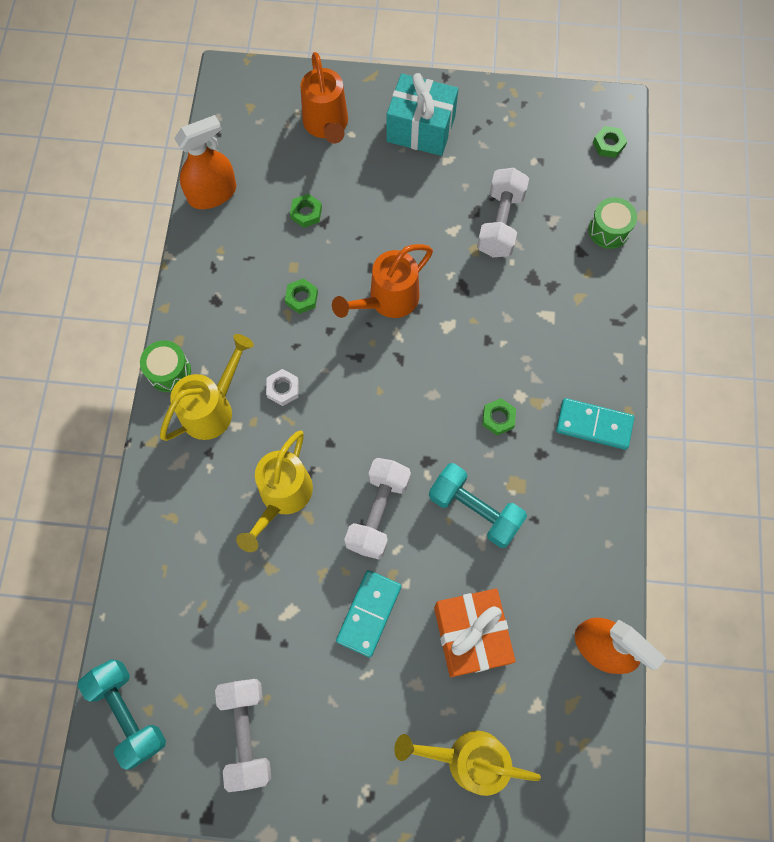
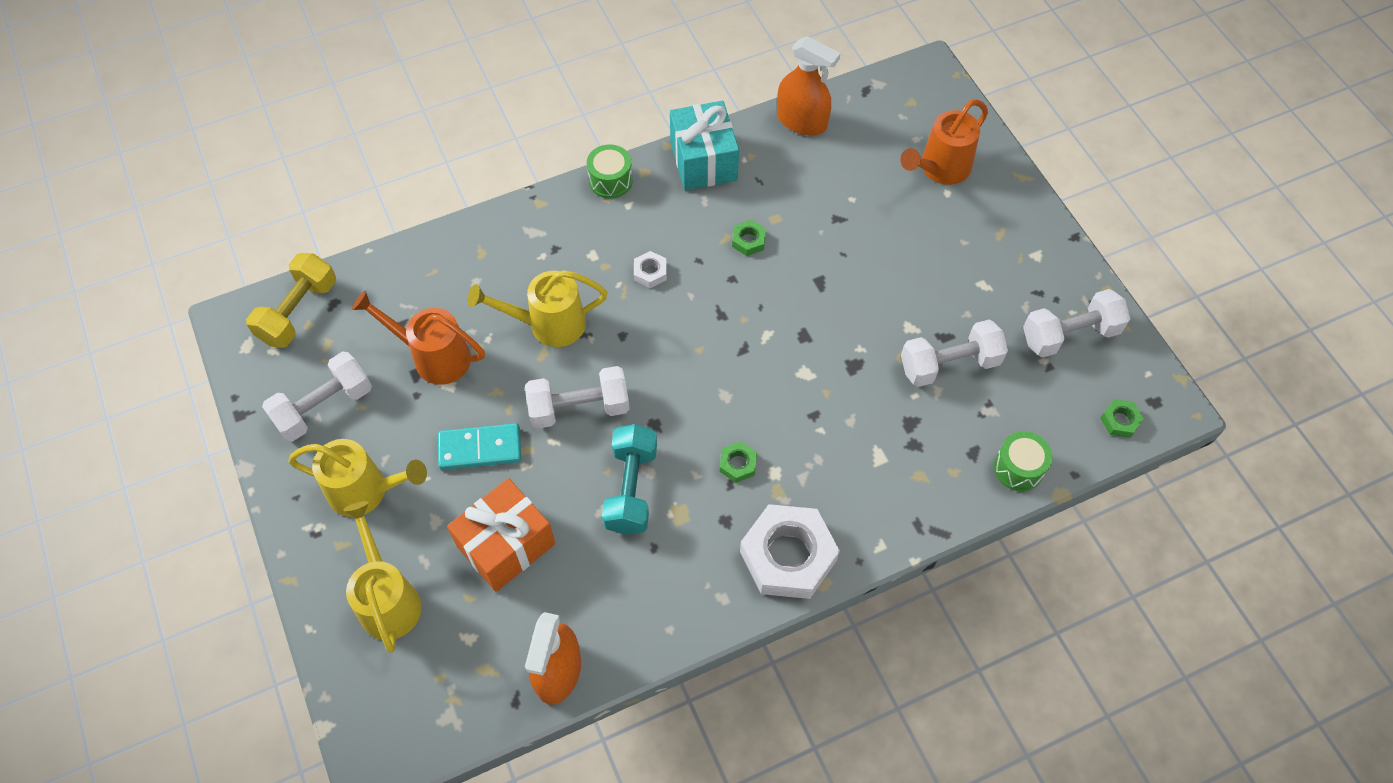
camera: 60 degrees right, 10 degrees down
turquoise dumbbell [78,659,166,770] -> yellow dumbbell [246,253,336,348]
yellow watering can [160,334,254,441] -> yellow watering can moved to [288,439,427,517]
green nut [290,194,322,228] -> none
orange watering can [332,244,433,318] -> orange watering can moved to [352,291,485,385]
turquoise gift [387,73,458,156] -> turquoise gift moved to [670,101,739,190]
turquoise domino [556,398,634,450] -> white nut [740,504,840,599]
none -> white dumbbell [1023,289,1130,357]

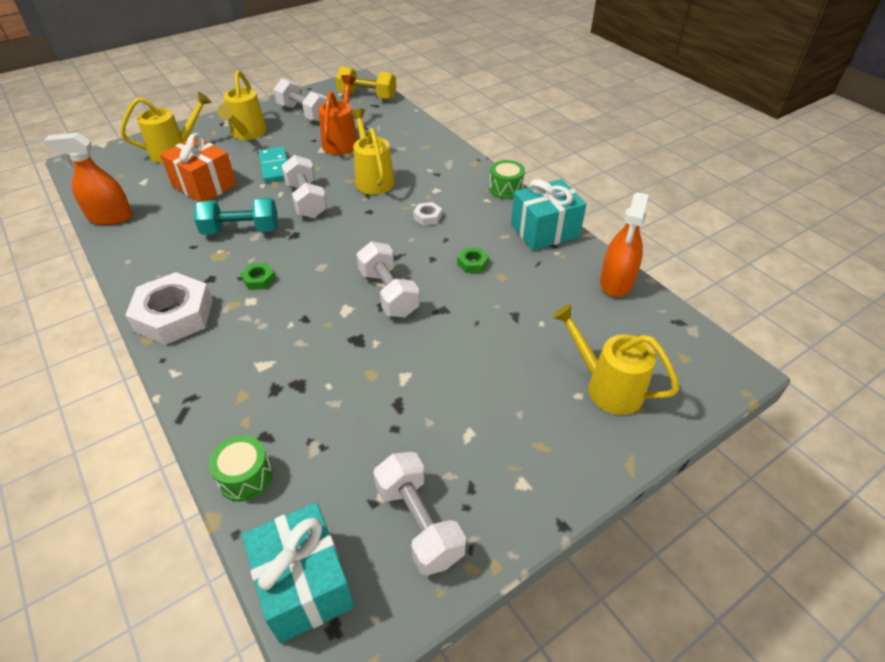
camera: 80 degrees right, 15 degrees down
orange watering can [900,99,988,185] -> yellow watering can [552,303,679,415]
white dumbbell [901,320,1008,387] -> white dumbbell moved to [357,241,420,317]
green nut [1100,399,1144,438] -> turquoise gift [242,502,355,643]

